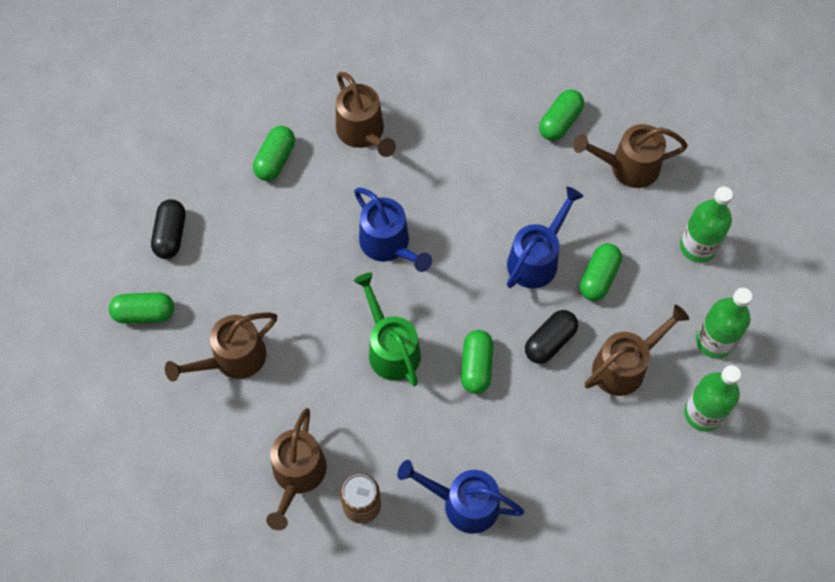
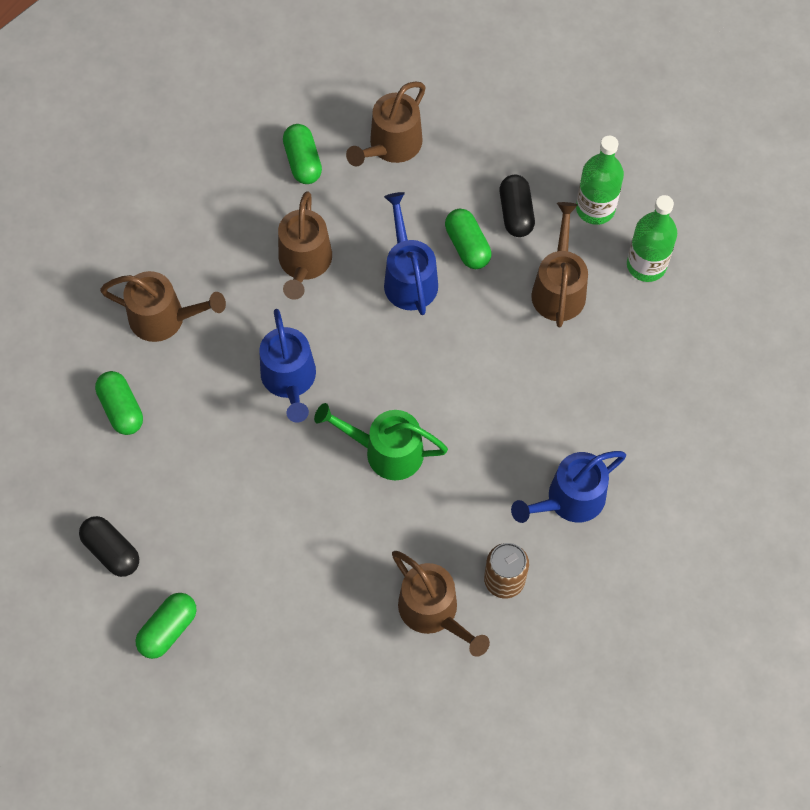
camera: 50 degrees left, 0 degrees up
brown watering can [165,312,277,382] -> brown watering can moved to [278,191,332,300]
blue watering can [354,188,432,272] -> blue watering can turned 75 degrees clockwise [259,309,316,423]
green capsule [461,330,493,394] -> none
black capsule [525,310,578,364] -> black capsule moved to [499,175,535,237]
green bottle [680,186,733,263] -> none

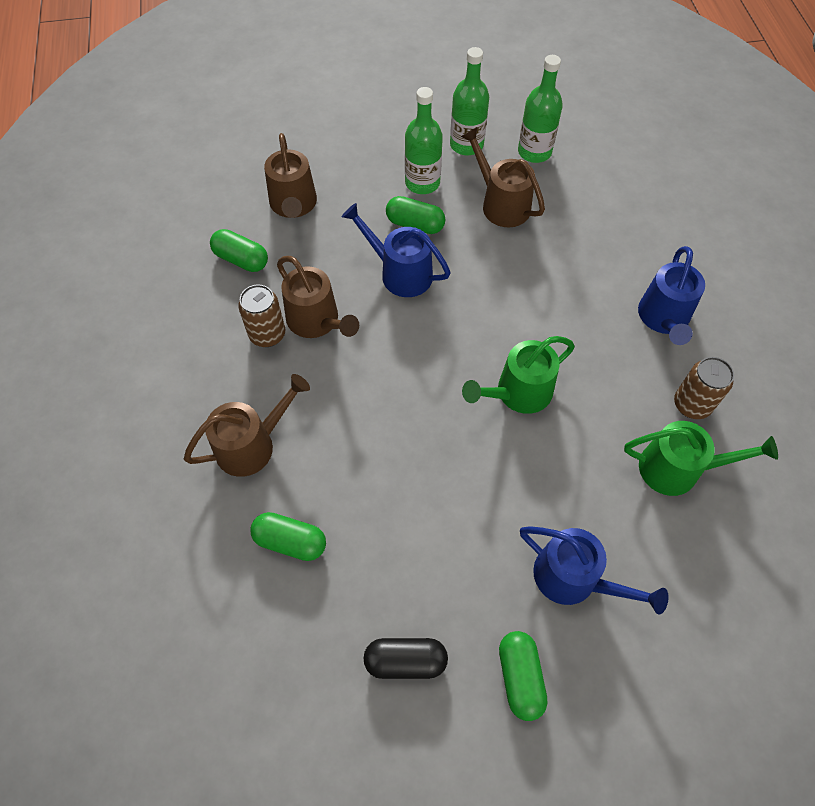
camera: 45 degrees left, 5 degrees down
blue watering can [259,309,316,423] -> blue watering can moved to [520,526,668,614]
brown watering can [392,551,490,657] -> green watering can [624,421,778,496]
black capsule [499,175,535,237] -> green bottle [405,87,443,194]
none -> brown can [238,285,285,347]

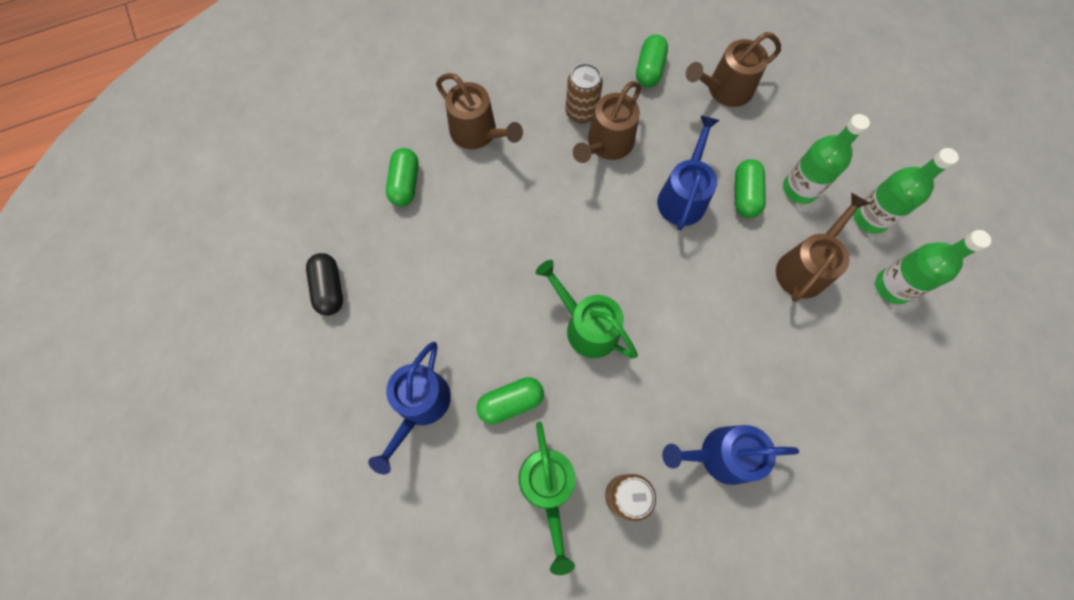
camera: 75 degrees right, 10 degrees up
green capsule [499,631,548,721] -> green capsule moved to [476,377,544,424]

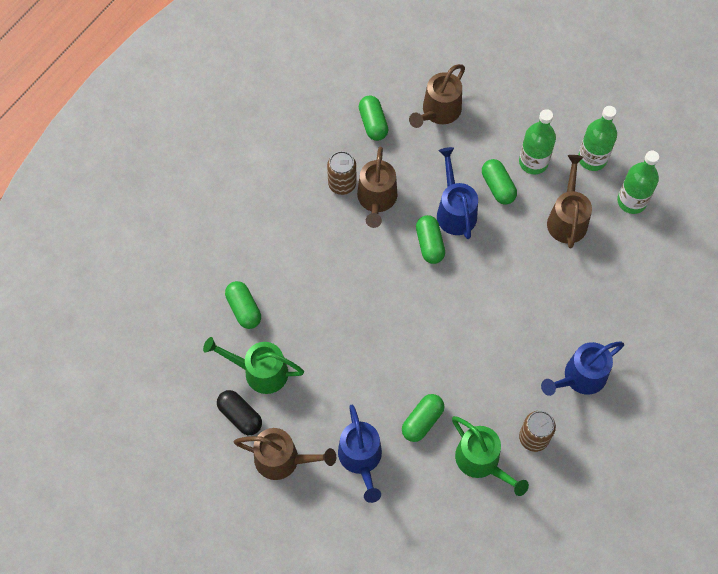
camera: 30 degrees left, 5 degrees down
brown watering can [436,73,523,149] -> brown watering can moved to [234,428,336,480]
green watering can [535,260,638,359] -> green watering can moved to [203,337,304,394]
none -> green capsule [416,215,445,264]

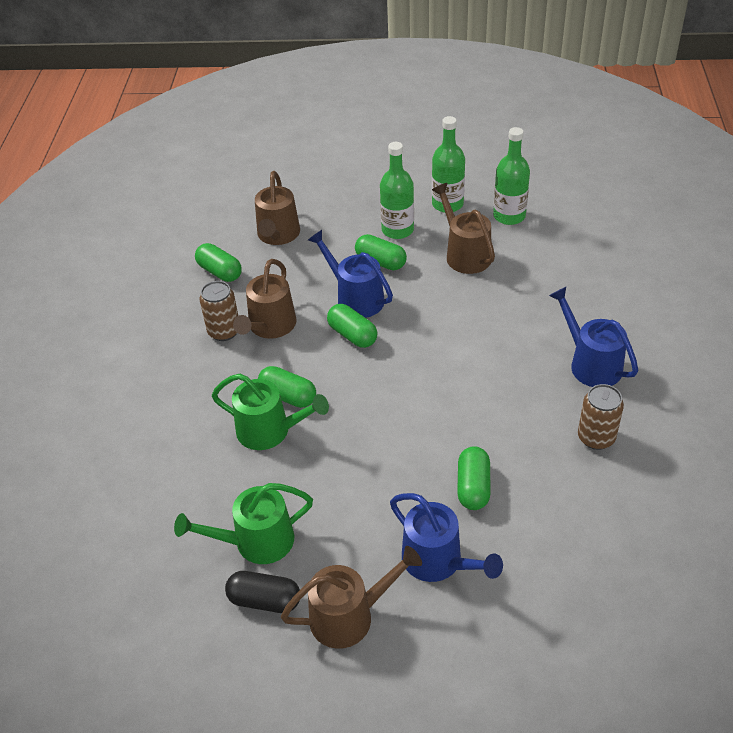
camera: 30 degrees left, 20 degrees down
green capsule [225,281,261,329] -> green capsule moved to [258,366,316,408]
brown watering can [357,147,397,228] -> brown watering can turned 45 degrees clockwise [233,259,296,339]
green watering can [452,416,529,496] -> green watering can moved to [212,374,329,450]
blue watering can [541,341,624,396] -> blue watering can turned 120 degrees clockwise [549,287,638,387]

